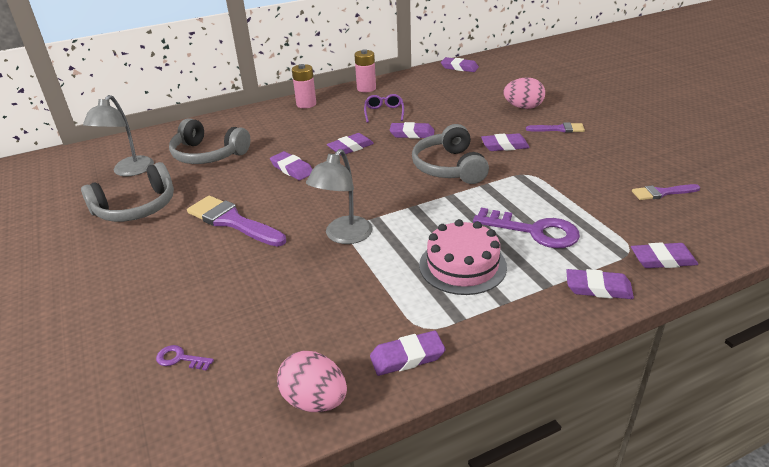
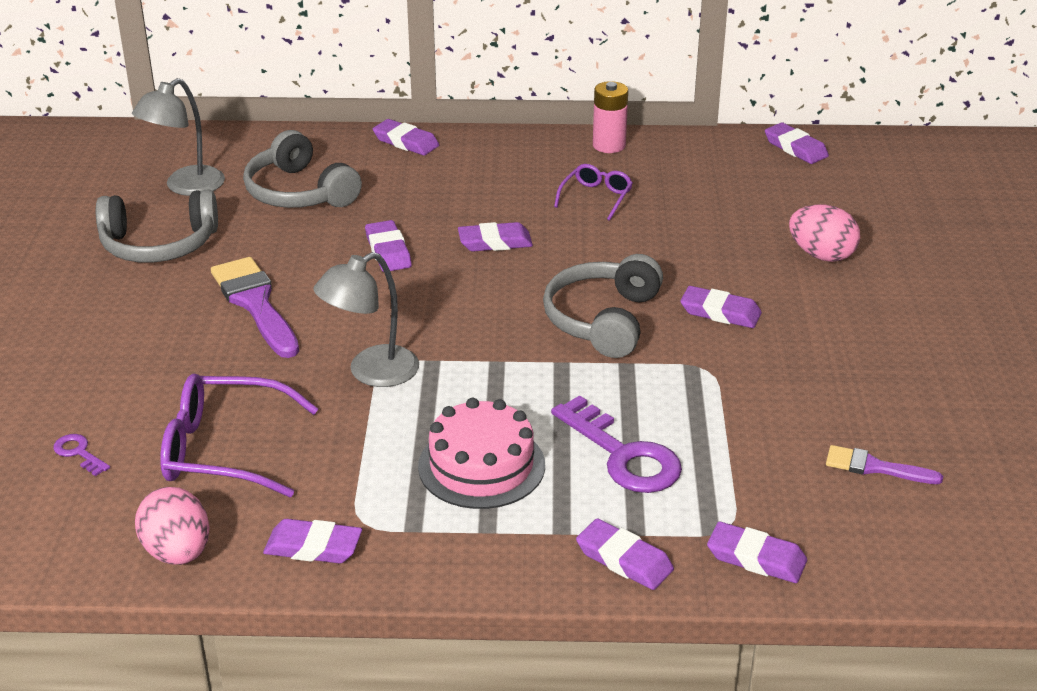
camera: 25 degrees right, 0 degrees up
pink battery [292,64,316,108] -> none
purple eraser [390,122,435,139] -> purple eraser moved to [373,119,439,155]
purple brush [526,122,585,133] -> none
none -> purple glasses [160,374,318,497]

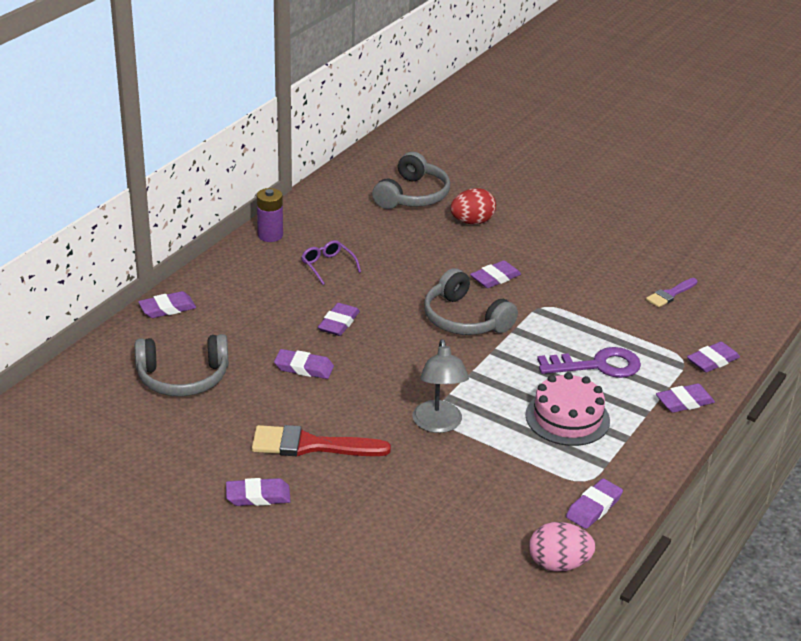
camera: 60 degrees left, 0 degrees up
purple key [53,434,110,476] -> none
grey headphones [96,190,218,263] -> grey headphones moved to [372,152,450,209]
grey lamp [132,78,225,196] -> none
purple glasses [160,374,318,497] -> none
purple brush [211,257,299,358] -> red brush [252,425,391,456]
pink battery [593,81,628,153] -> purple battery [257,188,283,242]
purple eraser [765,122,829,164] -> purple eraser moved to [226,478,291,506]
pink egg [789,205,860,262] -> red egg [451,188,496,225]

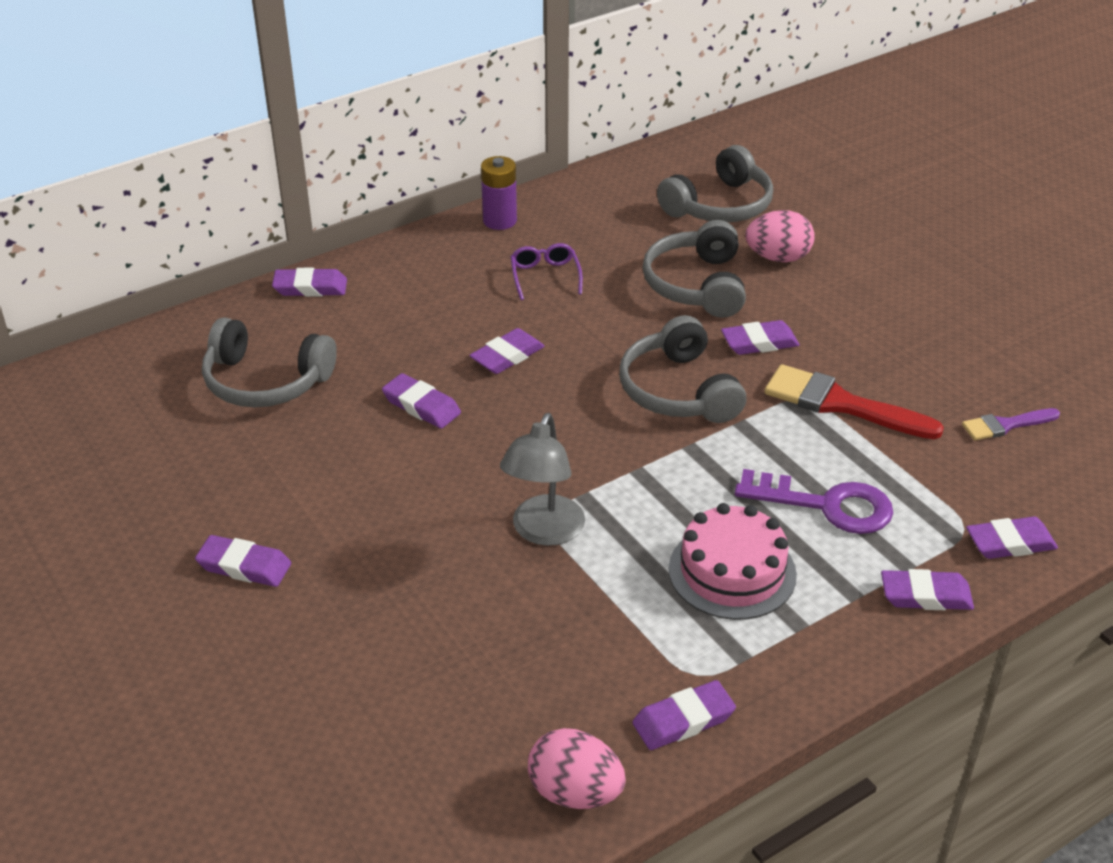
camera: 25 degrees right, 5 degrees up
red brush [252,425,391,456] -> red brush moved to [765,364,944,439]
red egg [451,188,496,225] -> pink egg [745,210,815,262]
none -> grey headphones [643,220,746,318]

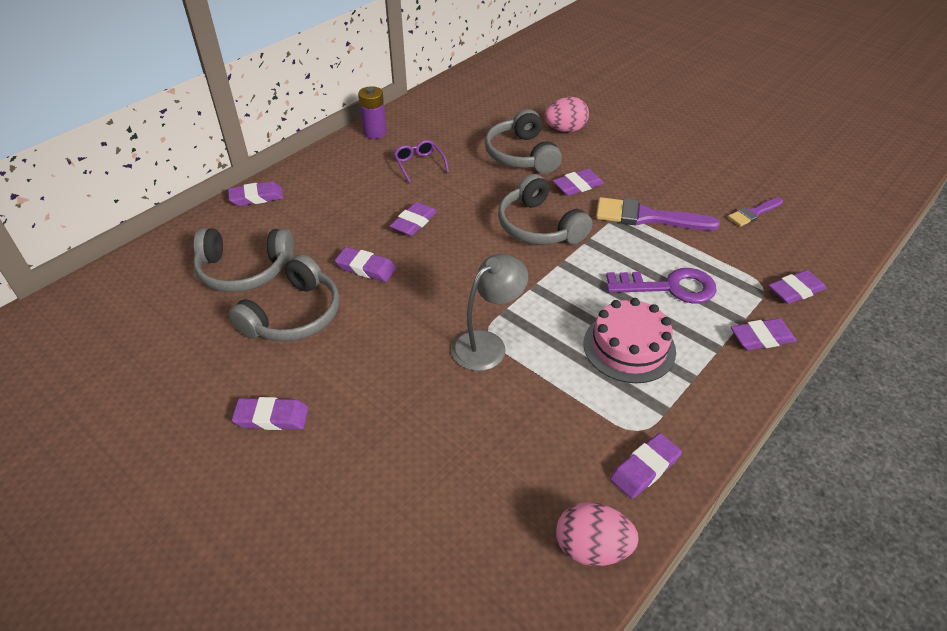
camera: 15 degrees left, 5 degrees up
grey lamp [500,413,585,546] -> grey lamp turned 135 degrees counterclockwise [452,254,528,371]
grey headphones [657,145,773,222] -> grey headphones moved to [229,254,339,341]
red brush [765,364,944,439] -> purple brush [596,197,720,231]

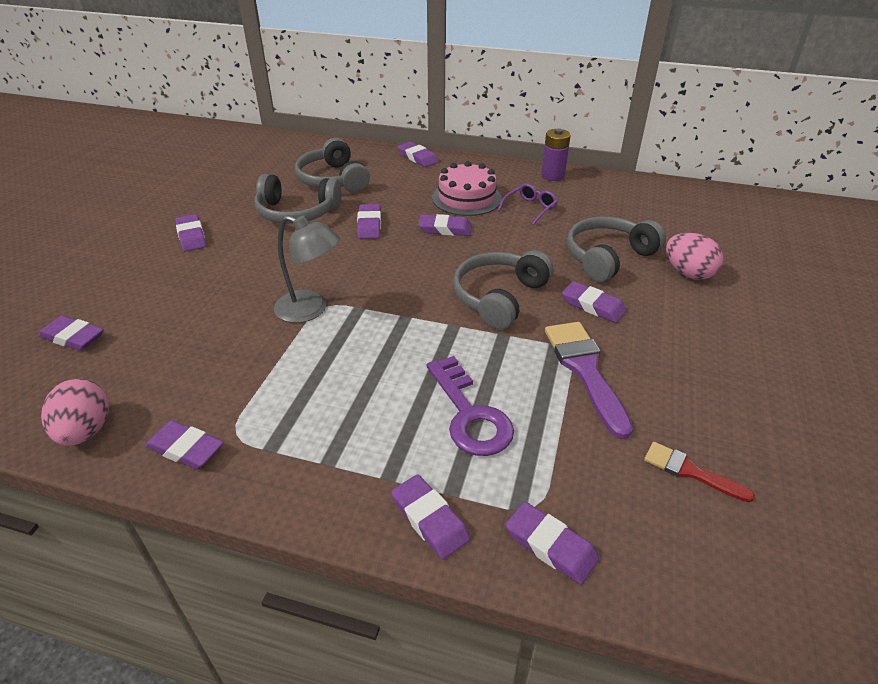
camera: 65 degrees right, 5 degrees down
pink cake [584,298,676,383] -> pink cake moved to [432,161,502,216]
purple brush [728,197,783,227] -> red brush [644,442,755,502]
none -> purple eraser [39,316,104,351]

